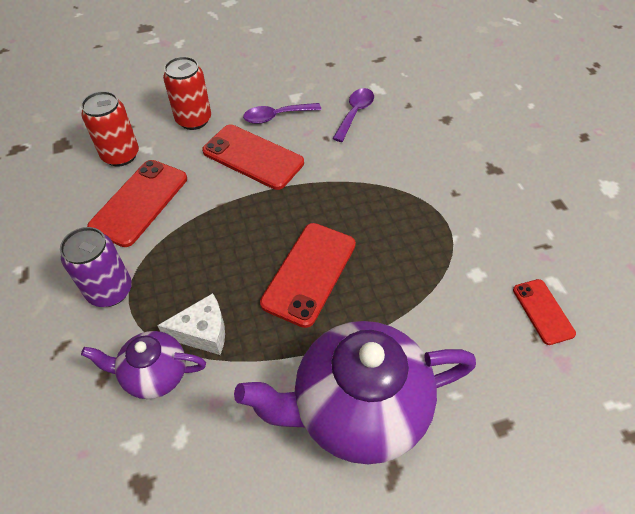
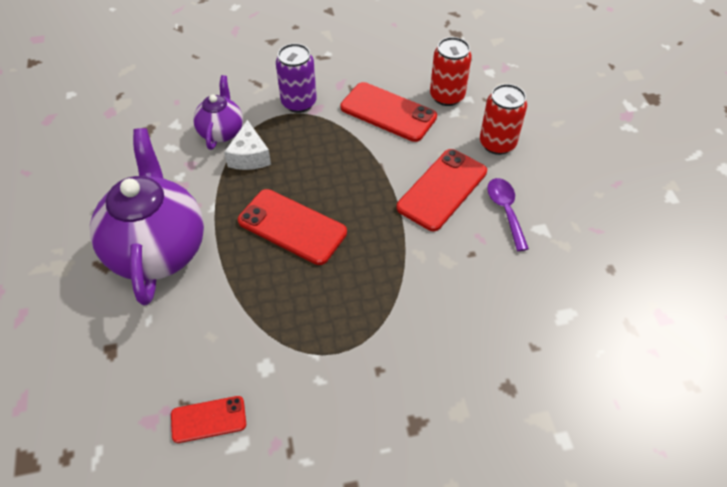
camera: 95 degrees right, 0 degrees up
purple spoon [332,88,374,142] -> none

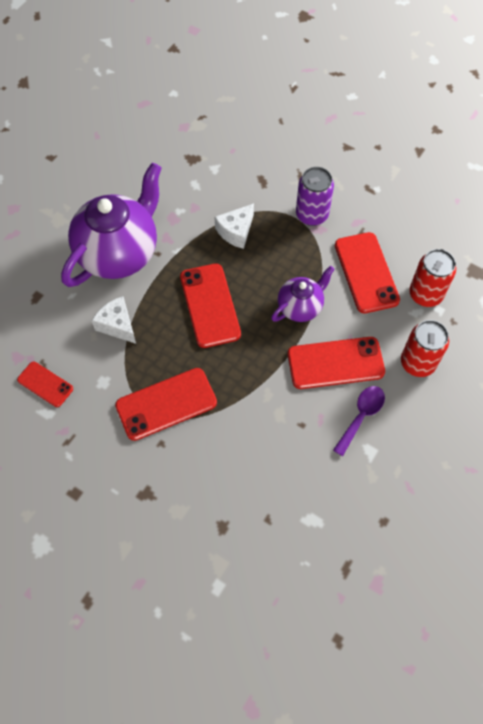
camera: 45 degrees right, 10 degrees up
purple teapot [193,75,243,150] -> purple teapot moved to [271,266,335,322]
none -> white cheese [92,296,136,344]
none -> red phone [115,368,217,441]

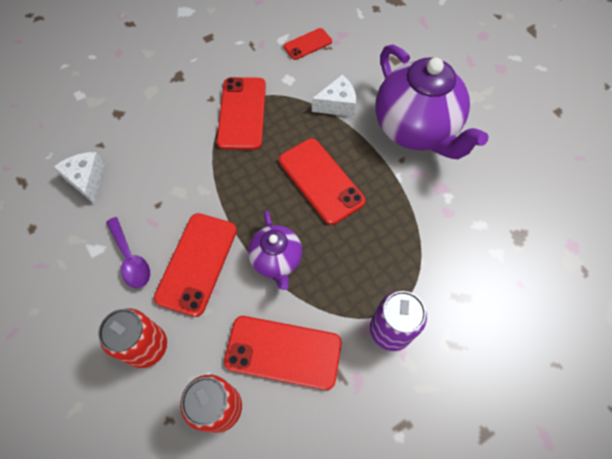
camera: 115 degrees right, 0 degrees up
red phone [180,263,241,348] -> red phone turned 45 degrees clockwise [279,138,366,225]
white cheese [215,203,254,249] -> white cheese moved to [54,152,105,203]

